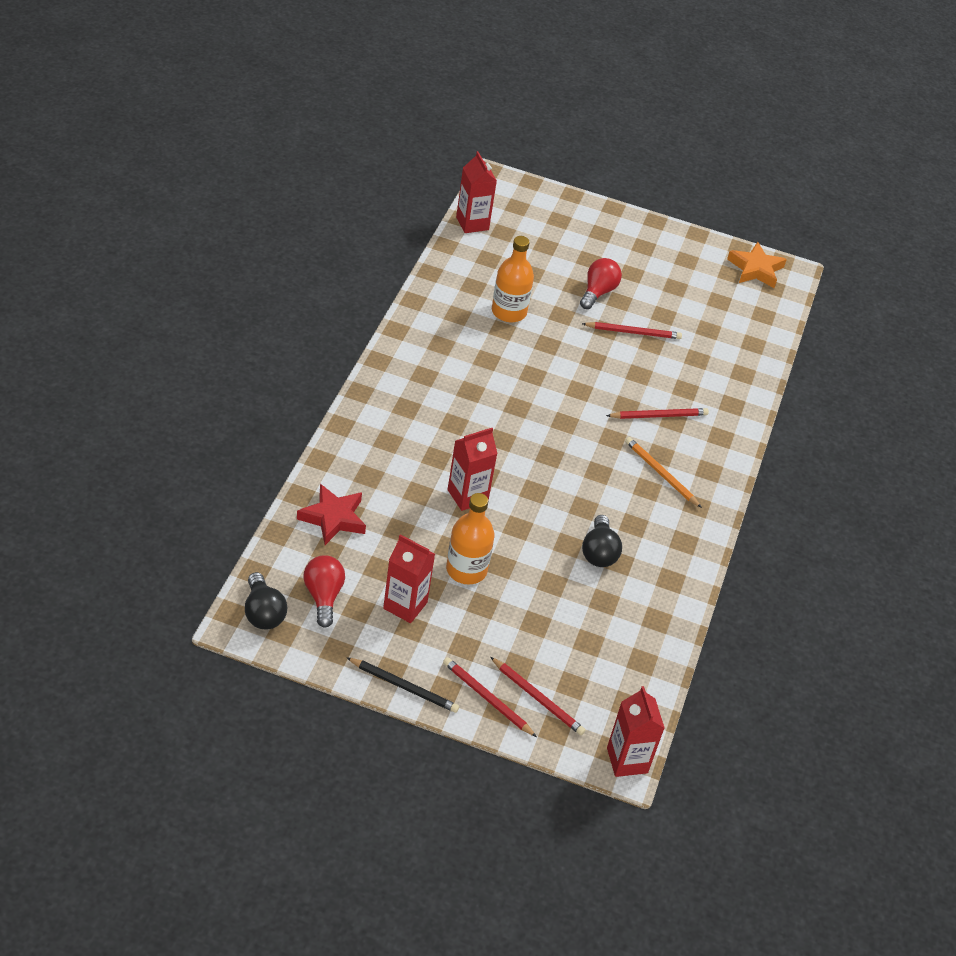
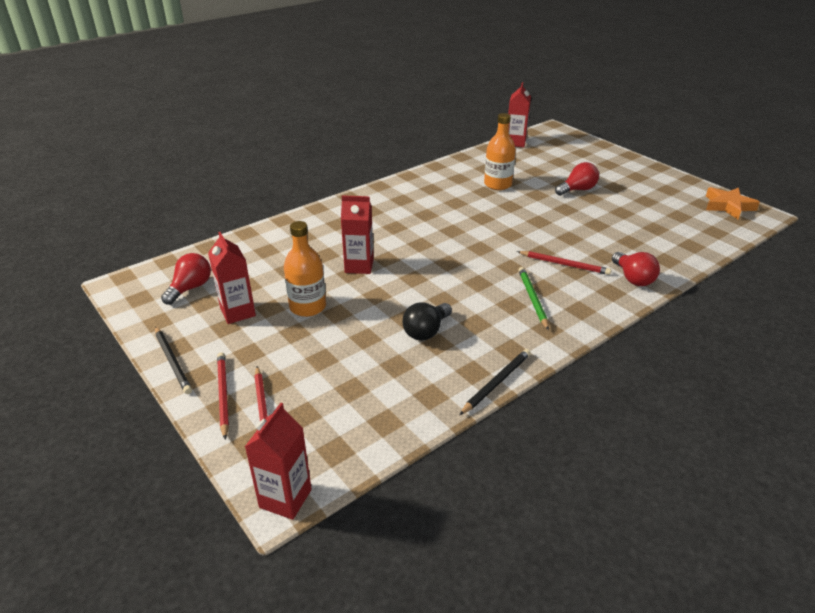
camera: 40 degrees right, 10 degrees down
black light bulb [245,572,287,630] -> none
red star [297,484,366,545] -> none
red pencil [582,322,682,339] -> none
orange pencil [625,437,702,508] -> green pencil [519,267,549,330]
none -> black pencil [459,349,531,415]
none -> red light bulb [612,252,660,286]

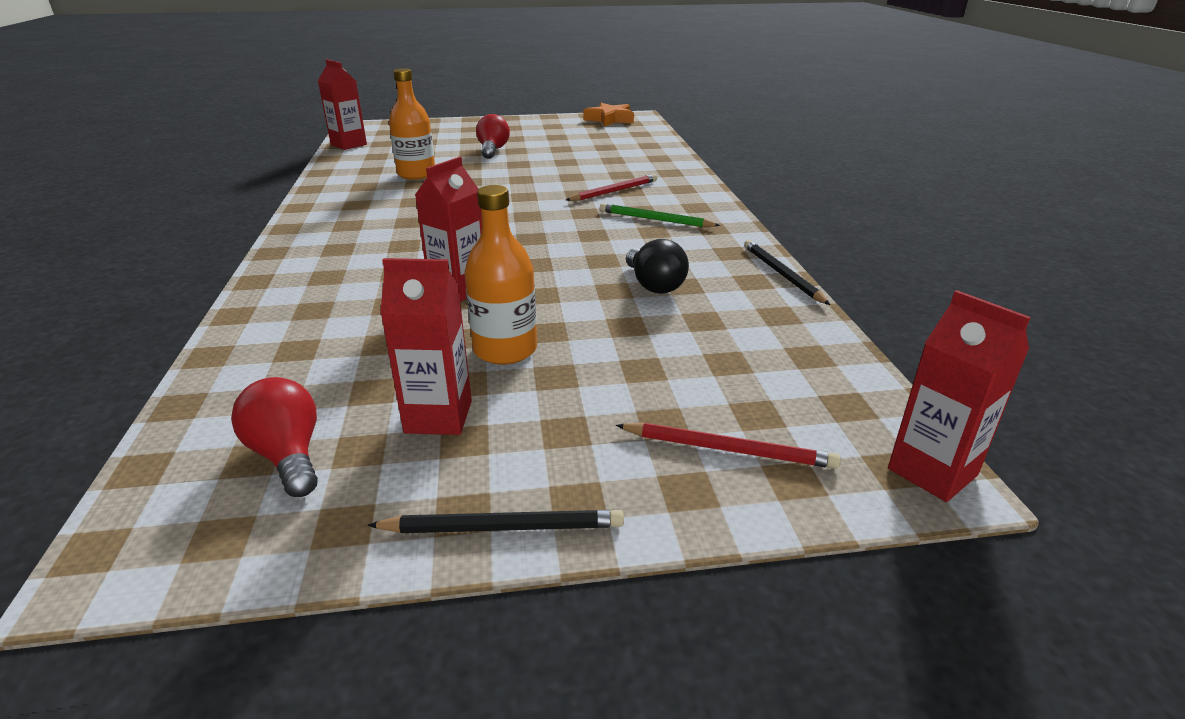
camera: 60 degrees left, 5 degrees down
red pencil [217,352,229,439] -> none
red light bulb [612,252,660,286] -> none

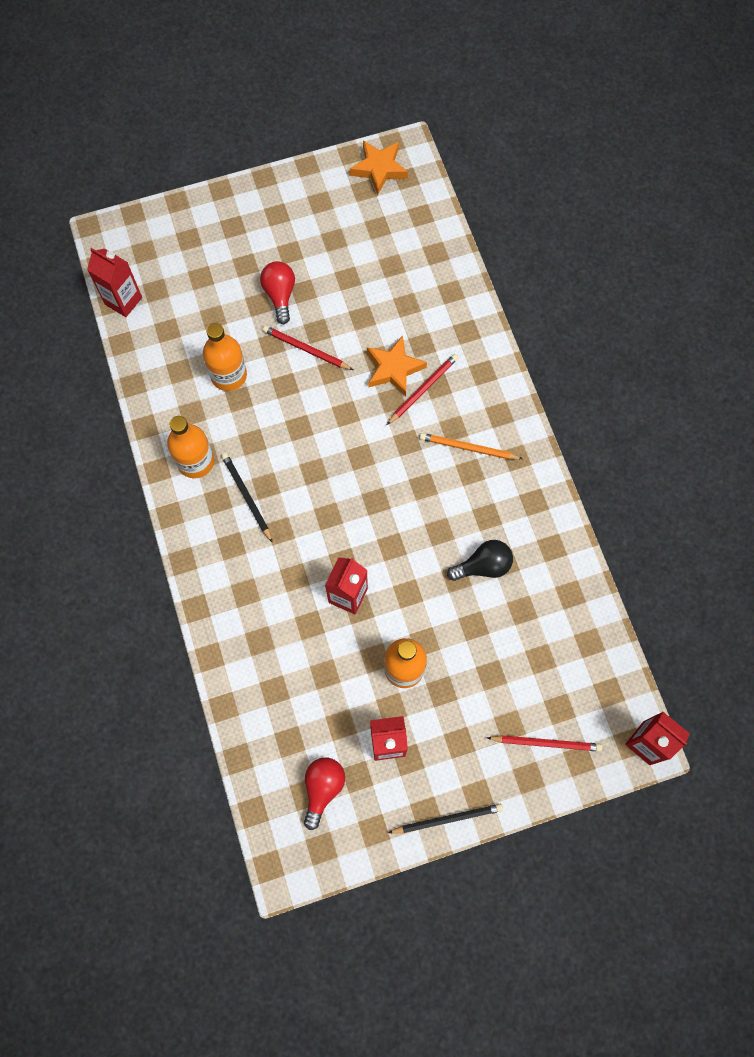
camera: 10 degrees left, 40 degrees up
red light bulb [231,377,318,497] -> red light bulb turned 60 degrees clockwise [304,757,345,830]
green pencil [600,203,721,227] -> orange pencil [420,433,523,460]
black light bulb [626,239,689,294] -> black light bulb turned 75 degrees counterclockwise [447,540,513,581]
black pencil [744,240,830,305] -> black pencil moved to [221,453,273,543]
none -> orange bottle [167,416,214,478]
none -> red pencil [263,325,353,370]
none -> orange star [367,335,427,397]

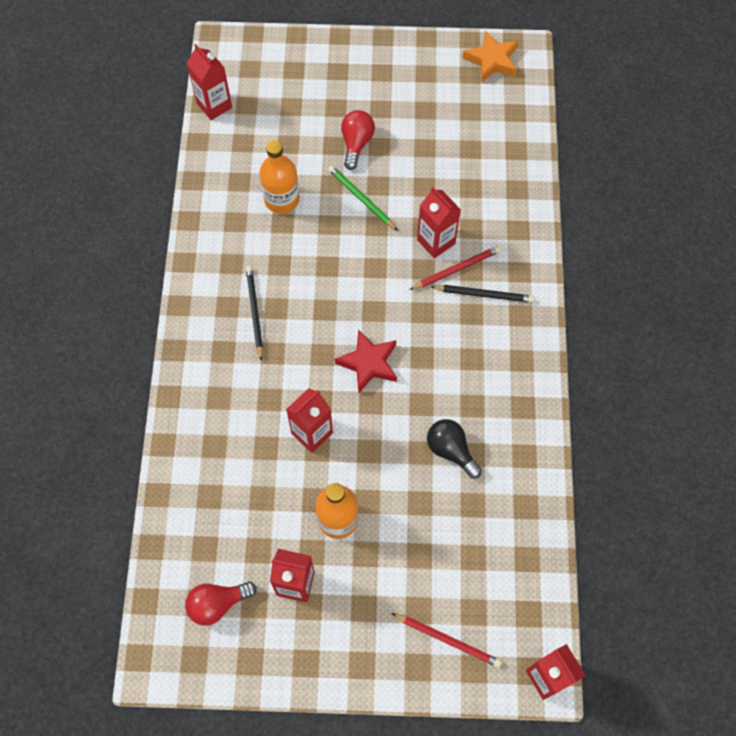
camera: 20 degrees right, 5 degrees down
orange bottle [167,416,214,478] -> none
red pencil [263,325,353,370] -> green pencil [328,165,398,231]
red light bulb [304,757,345,830] -> red light bulb turned 150 degrees counterclockwise [185,581,257,626]
orange star [367,335,427,397] -> red carton [417,187,461,259]
black pencil [388,804,503,834] -> black pencil moved to [430,285,534,303]
orange pencil [420,433,523,460] -> none
black light bulb [447,540,513,581] -> black light bulb turned 135 degrees counterclockwise [427,419,482,478]
none -> red star [335,329,397,394]

